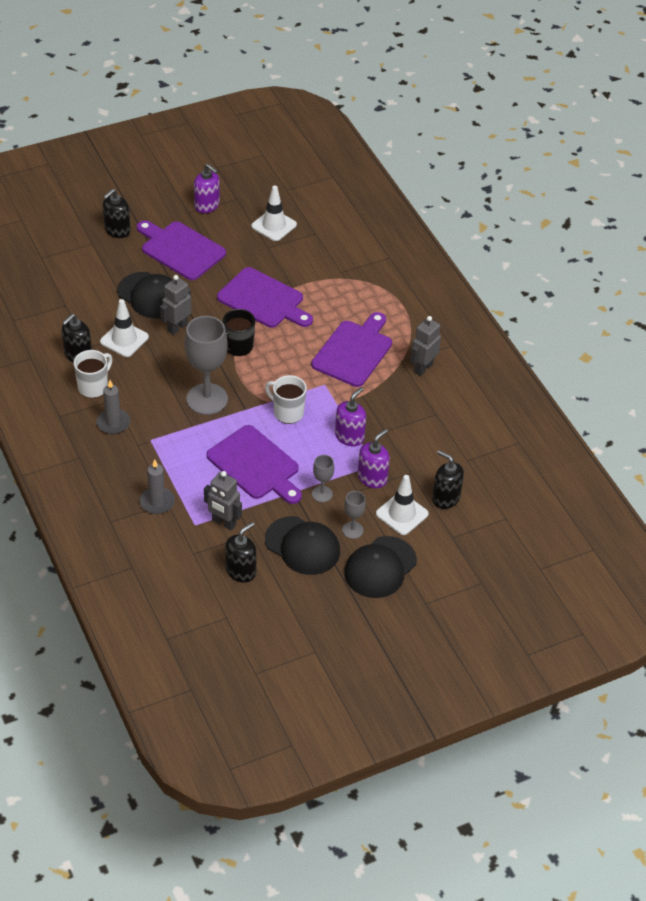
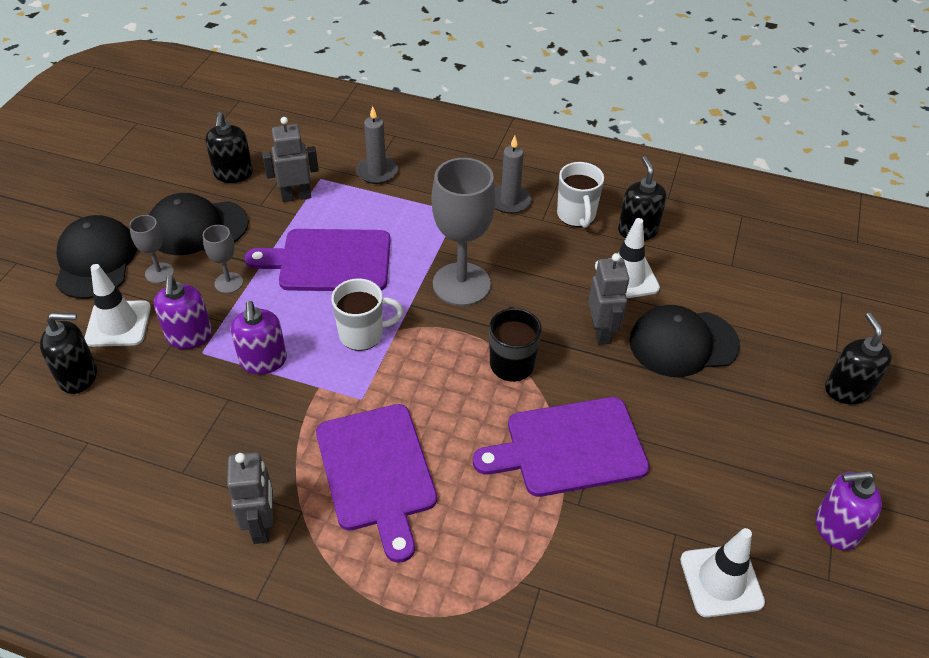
camera: 135 degrees right, 0 degrees up
purple cutting board [137,220,226,280] -> none

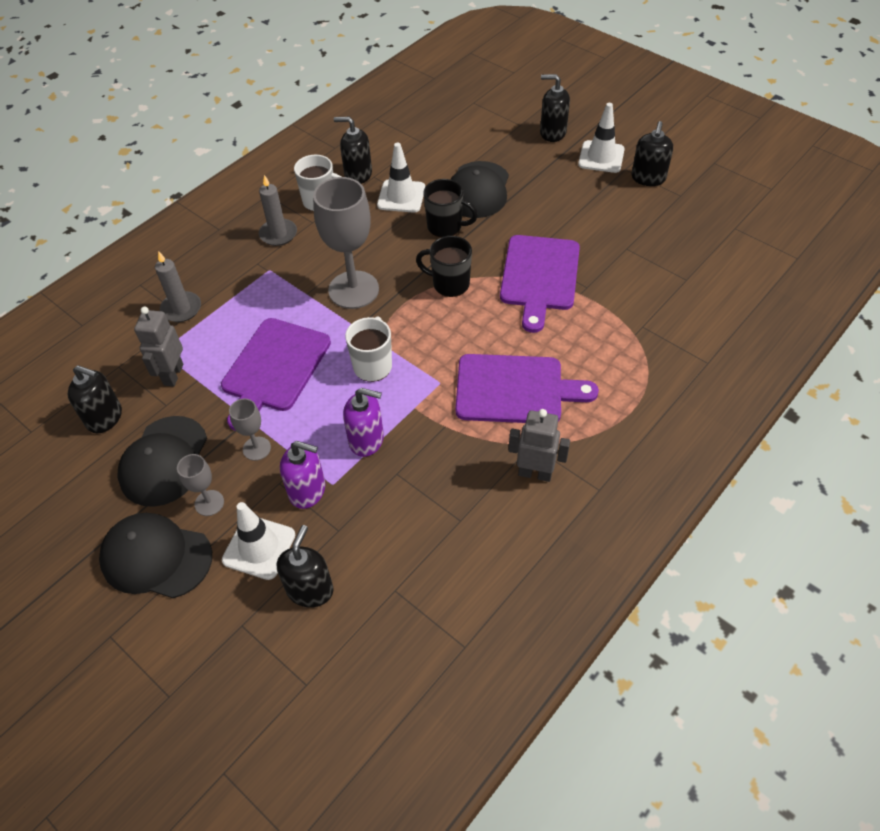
camera: 65 degrees left, 5 degrees up
grey robot [588,253,629,345] -> black mug [423,179,478,237]
white traffic cone [680,528,765,617] -> white traffic cone moved to [578,103,625,173]
purple soap dispenser [815,471,882,550] -> black soap dispenser [631,121,673,186]

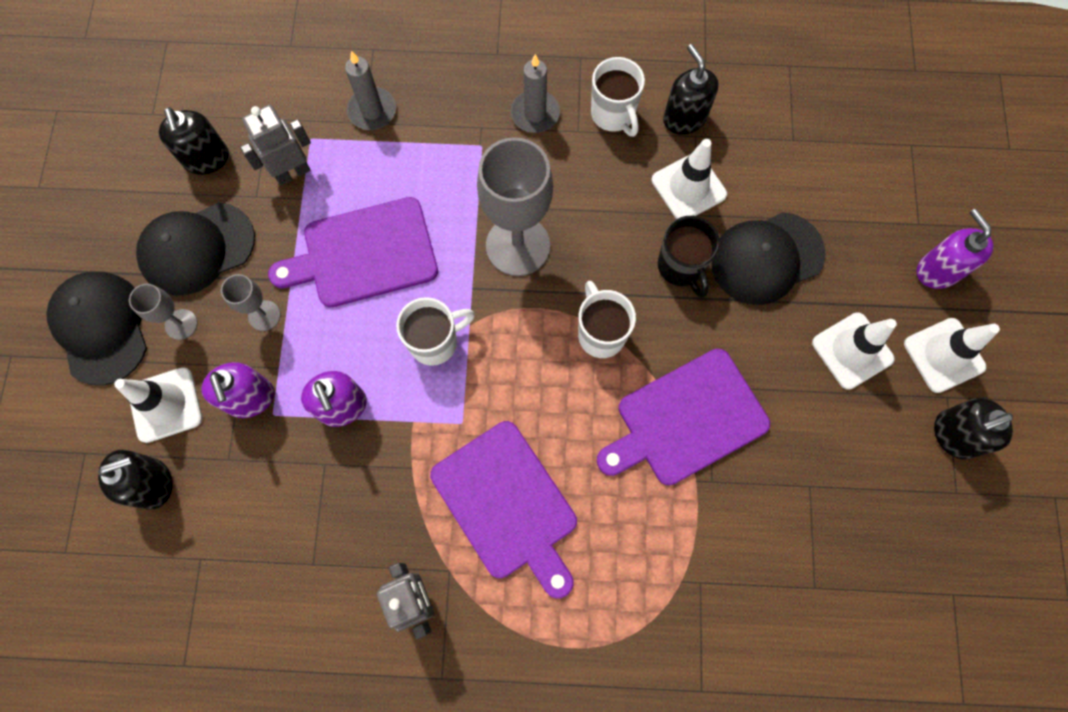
camera: 50 degrees right, 20 degrees up
black mug [416,236,472,297] -> white mug [578,281,636,358]
black soap dispenser [540,74,570,142] -> purple soap dispenser [916,209,993,289]
none -> white traffic cone [812,312,897,390]

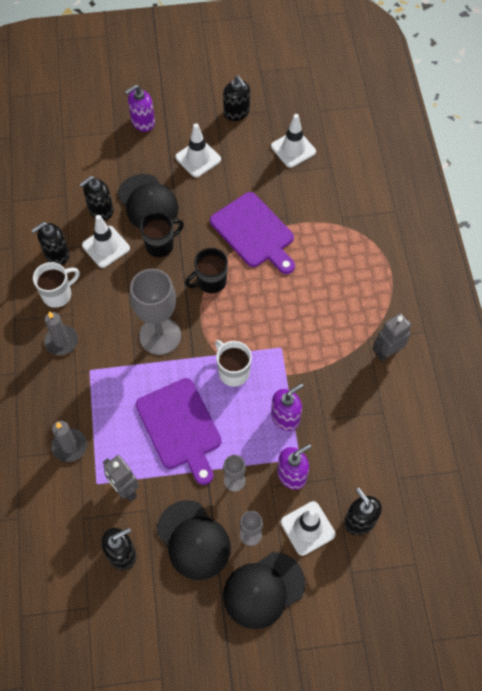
camera: 100 degrees left, 10 degrees down
purple cutting board [430,421,577,598] -> none
white mug [578,281,636,358] -> black mug [185,248,228,293]
white traffic cone [904,318,1000,393] -> white traffic cone moved to [271,114,316,168]
none -> black soap dispenser [79,176,114,221]

